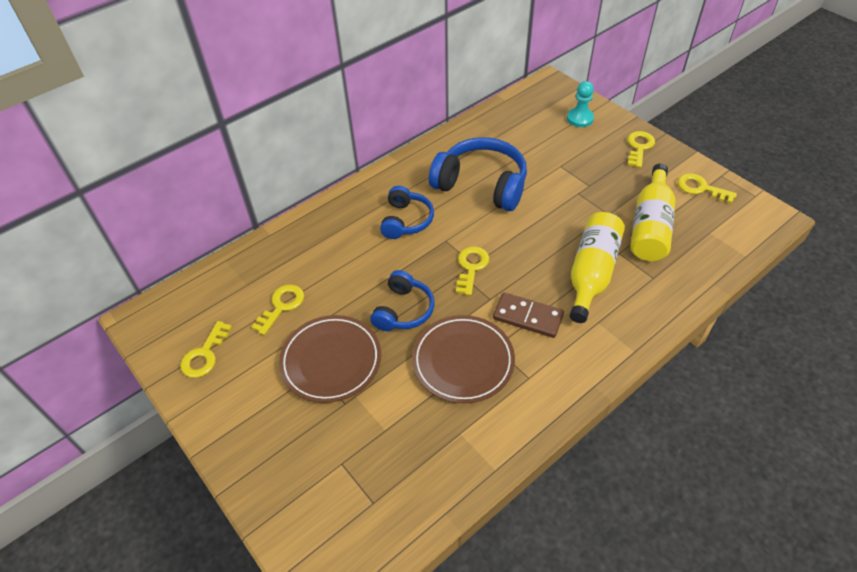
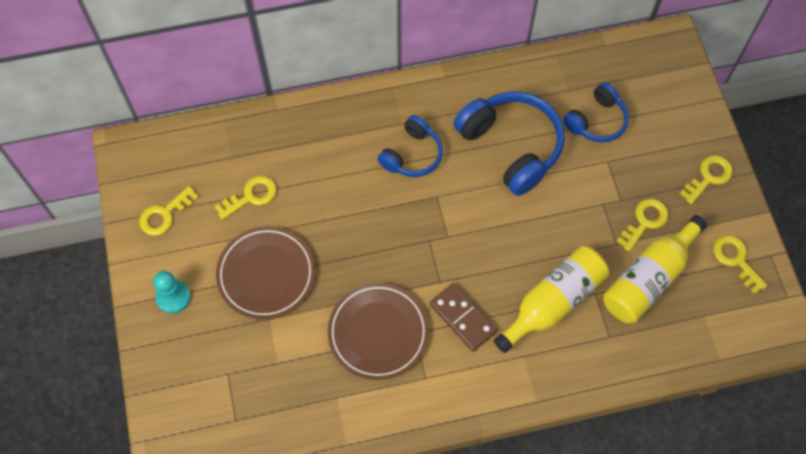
camera: 25 degrees right, 15 degrees up
blue headphones [370,270,435,331] -> blue headphones moved to [563,82,629,142]
yellow key [456,246,489,295] -> yellow key moved to [617,198,669,252]
turquoise pawn [567,81,594,127] -> turquoise pawn moved to [153,271,191,314]

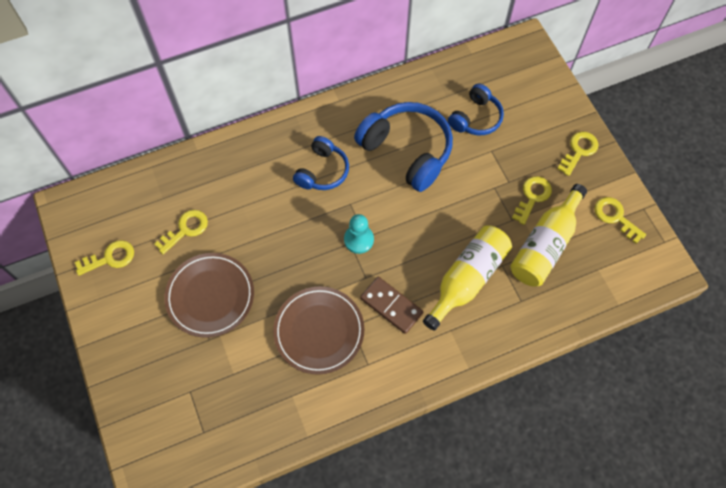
camera: 10 degrees left, 0 degrees up
yellow key [139,186,199,236] -> yellow key turned 150 degrees counterclockwise [75,240,134,276]
turquoise pawn [153,271,191,314] -> turquoise pawn moved to [344,214,374,254]

